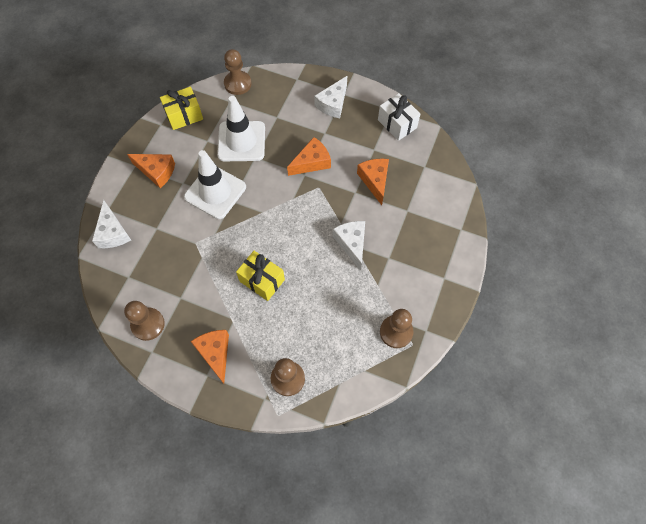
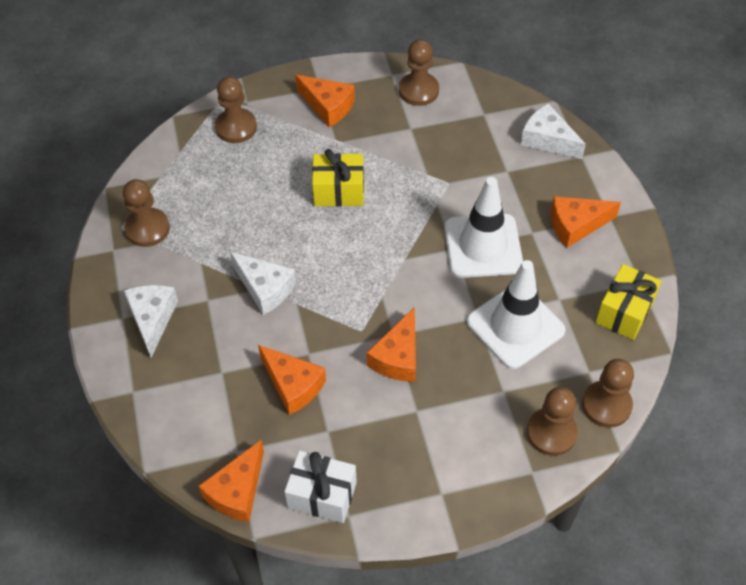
camera: 145 degrees right, 10 degrees down
white cheese [314,75,348,118] -> white cheese moved to [124,285,178,358]
none -> orange cheese [199,440,264,522]
none -> brown pawn [527,387,578,456]

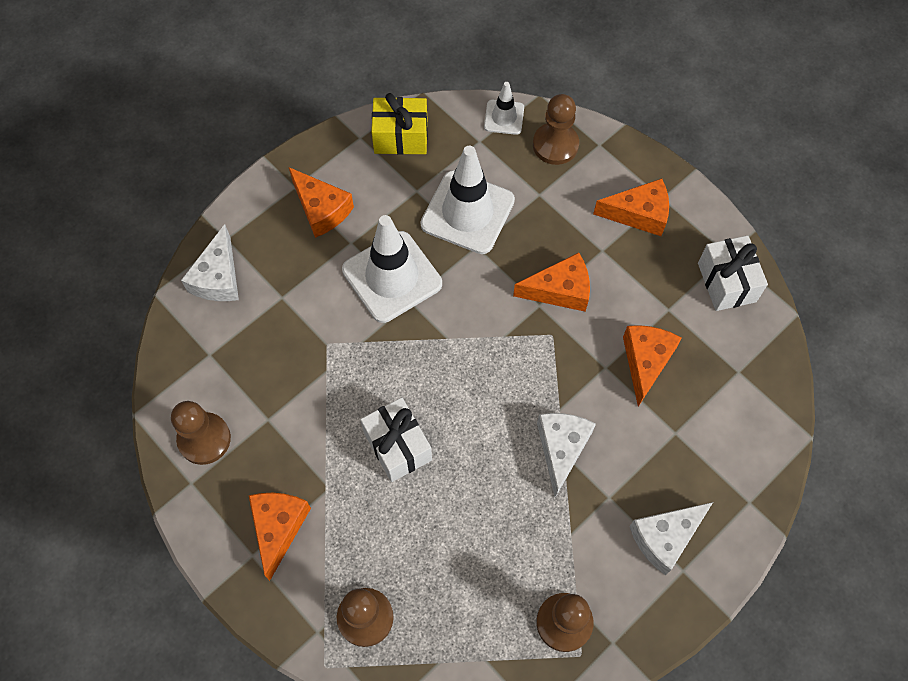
camera: 120 degrees left, 10 degrees up
orange cheese [199,440,264,522] -> orange cheese moved to [593,178,669,236]
yellow gift [312,149,364,207] -> white gift [360,397,432,482]
brown pawn [582,359,634,428] -> white traffic cone [484,82,524,135]

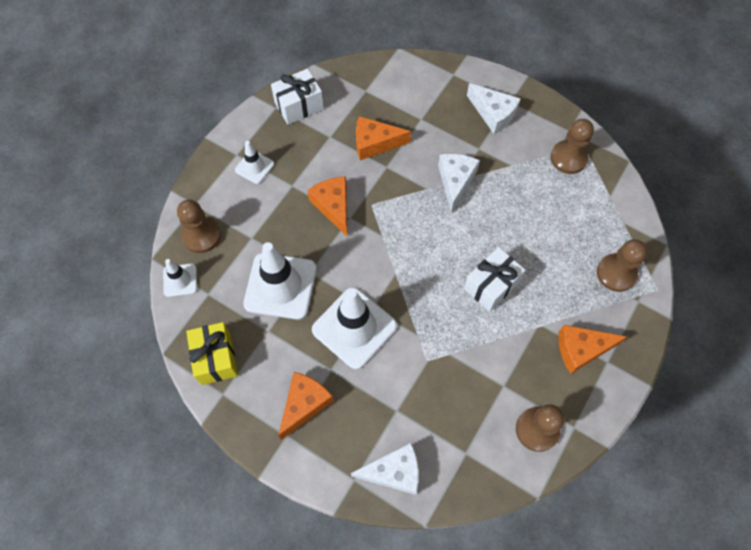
camera: 105 degrees left, 0 degrees up
white cheese [537,413,596,497] -> white cheese turned 105 degrees clockwise [438,154,480,212]
orange cheese [593,178,669,236] -> white traffic cone [235,141,274,184]

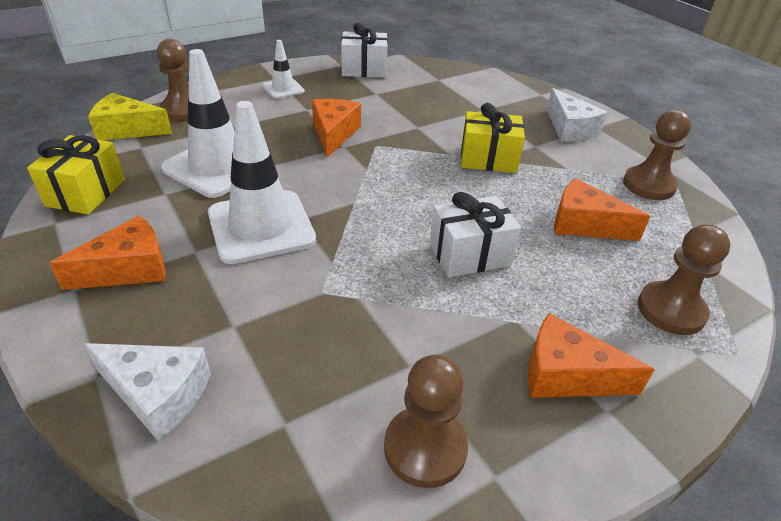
camera: 25 degrees right, 25 degrees down
white traffic cone [163,259,197,297] -> yellow cheese [88,93,172,140]
orange cheese [356,116,411,160] -> orange cheese moved to [554,178,650,241]
white cheese [438,154,480,212] -> yellow gift [461,103,525,173]

